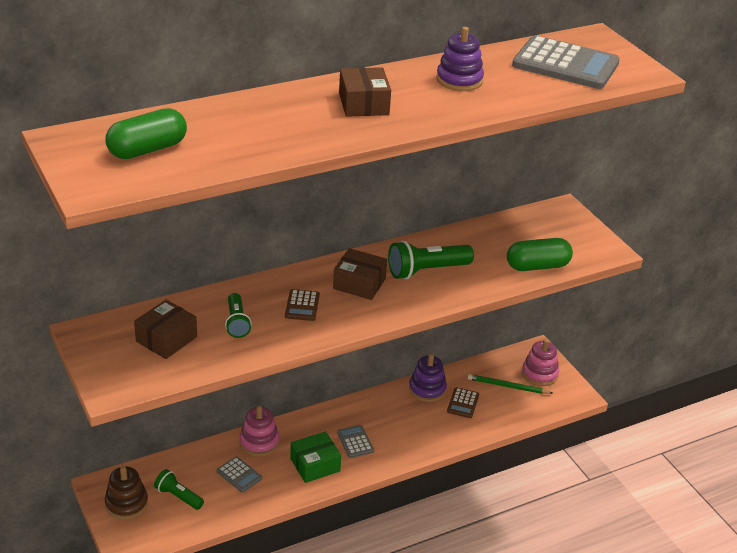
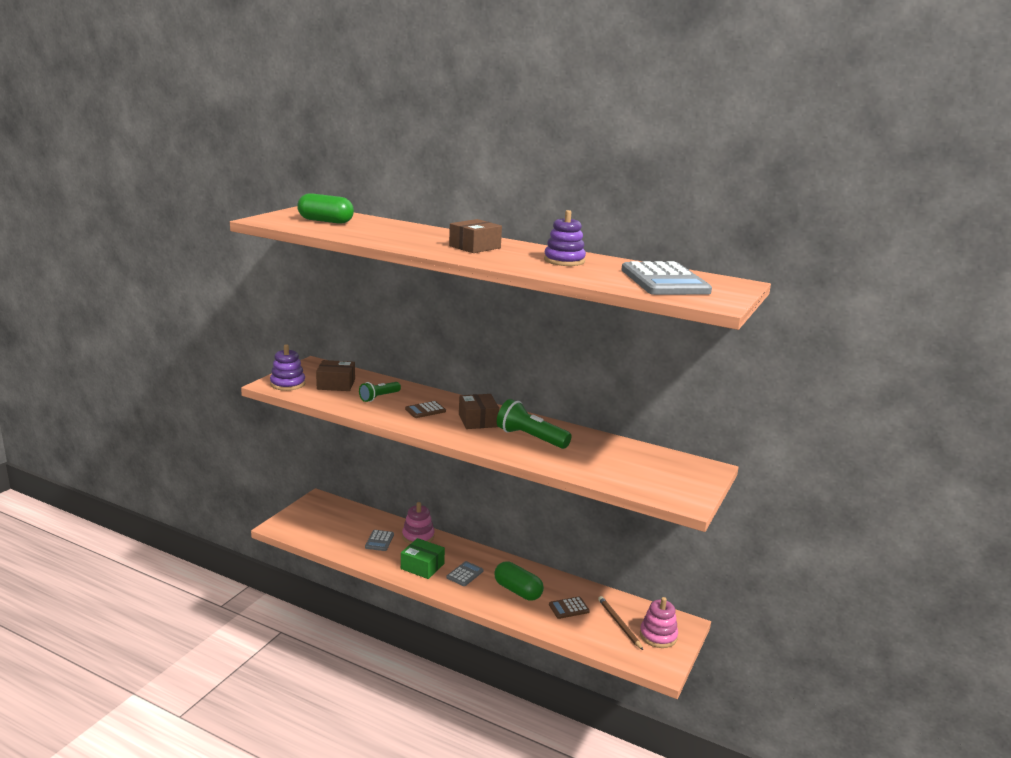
camera: 55 degrees right, 15 degrees down
brown stacking toy [105,466,148,520] -> none
green flashlight [154,469,204,510] -> none
purple stacking toy [409,354,447,402] -> purple stacking toy moved to [270,344,305,391]
green pencil [468,374,552,394] -> brown pencil [598,596,643,650]
green capsule [507,238,573,271] -> green capsule moved to [494,561,544,600]

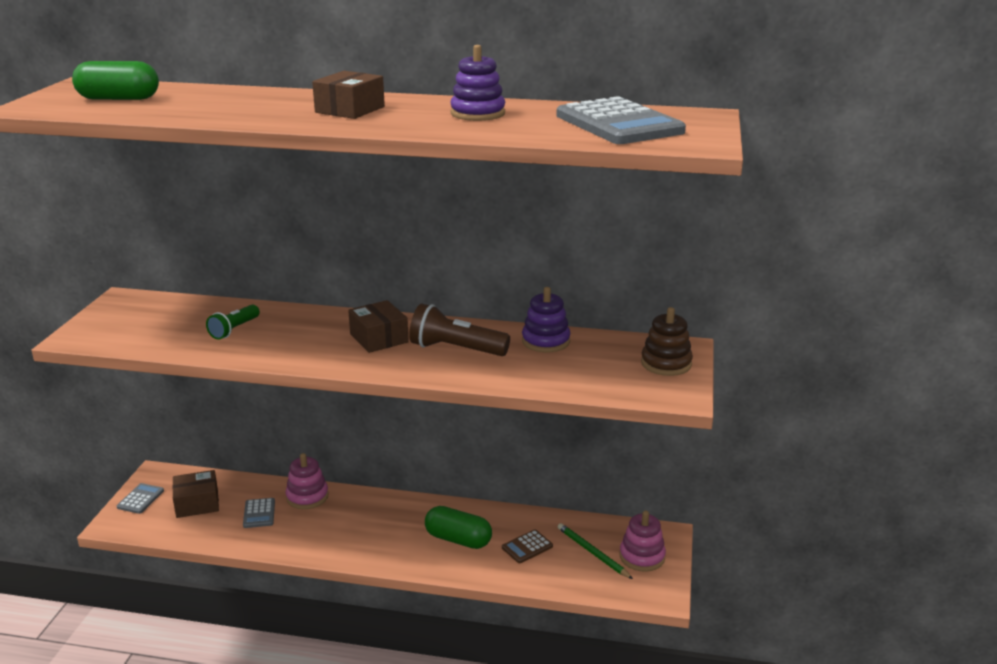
camera: 15 degrees left, 5 degrees up
purple stacking toy [270,344,305,391] -> purple stacking toy moved to [522,287,570,352]
brown box [316,360,355,391] -> brown box moved to [172,470,219,518]
green box [401,538,445,579] -> none
brown calculator [405,401,446,418] -> none
grey calculator [447,561,484,586] -> grey calculator moved to [117,483,164,514]
green flashlight [497,399,572,449] -> brown flashlight [409,303,510,356]
brown pencil [598,596,643,650] -> green pencil [558,523,633,579]
none -> brown stacking toy [641,307,693,376]

